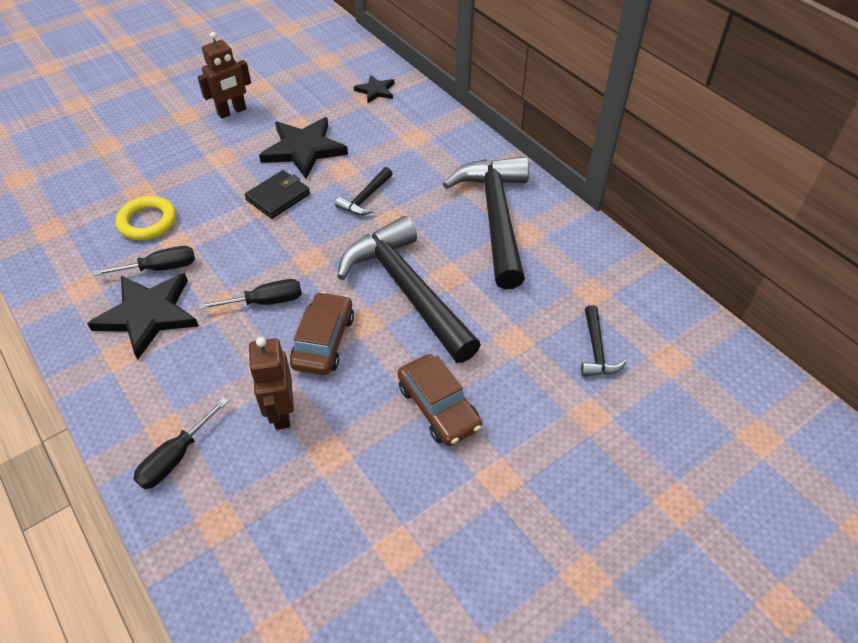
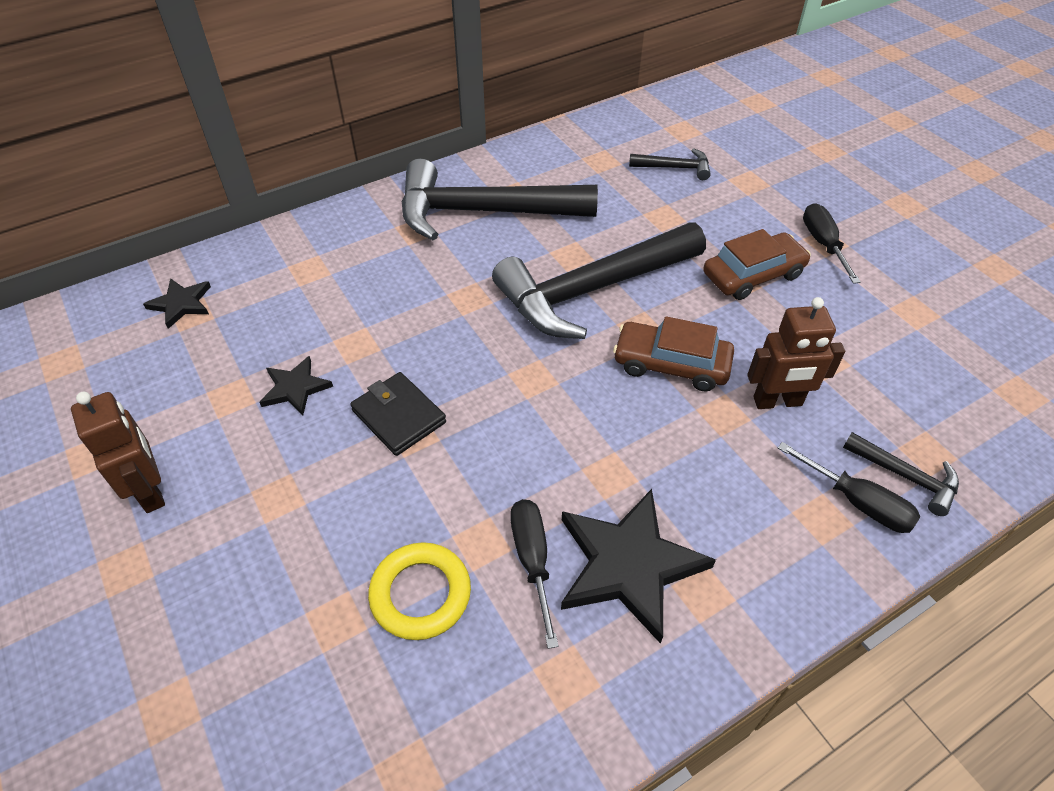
camera: 85 degrees left, 0 degrees up
black screwdriver [199,279,302,310] -> black screwdriver moved to [803,203,861,284]
black star [259,117,348,179] -> black star [260,356,333,416], size x0.53
black hammer [335,167,393,215] -> black hammer moved to [843,432,959,516]

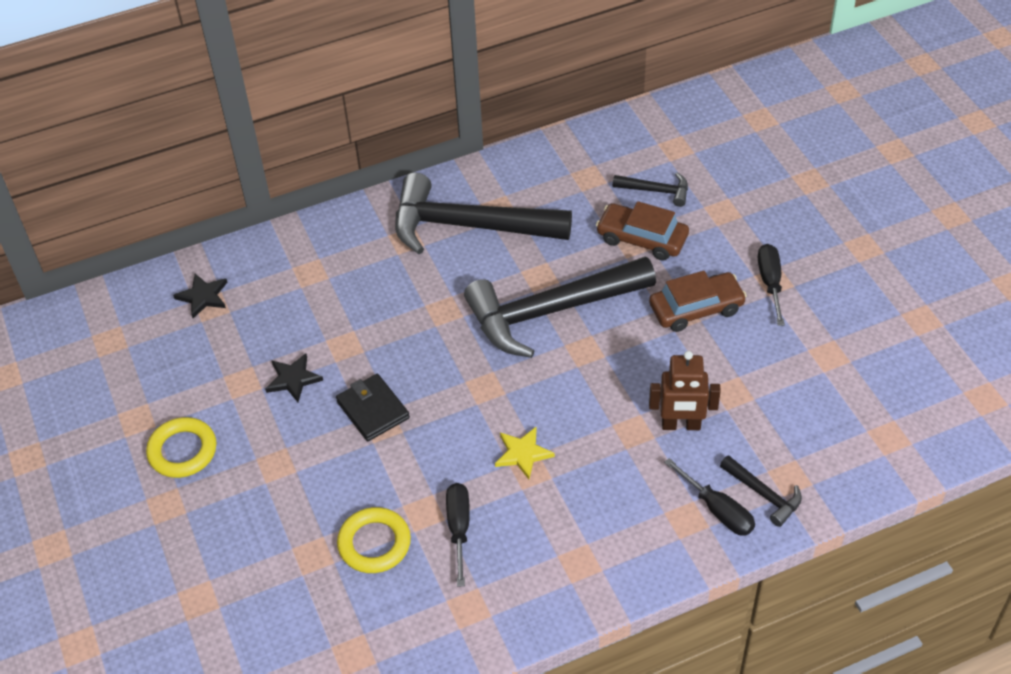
camera: 10 degrees right, 0 degrees up
brown robot [71,392,165,513] -> yellow ring [146,417,216,478]
black star [561,489,716,644] -> none
brown car [613,316,734,392] -> brown car moved to [596,201,689,261]
none -> yellow star [495,427,555,479]

